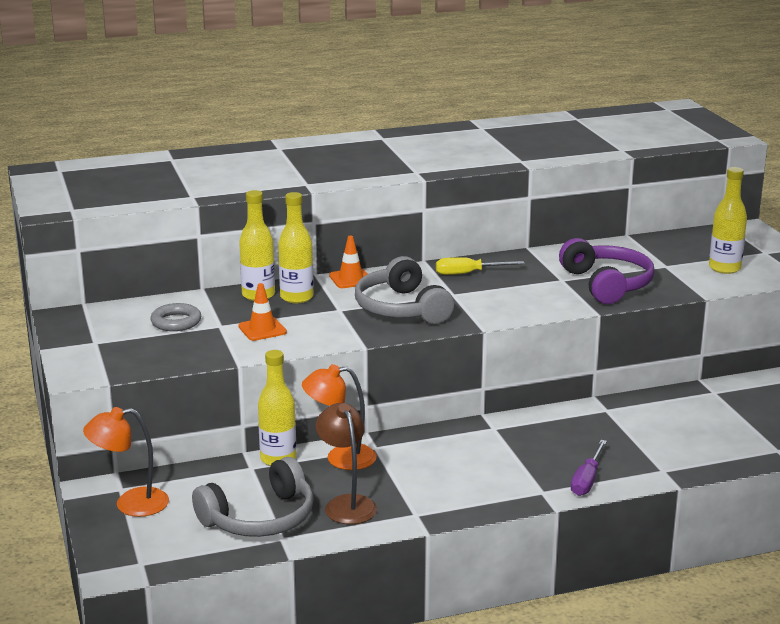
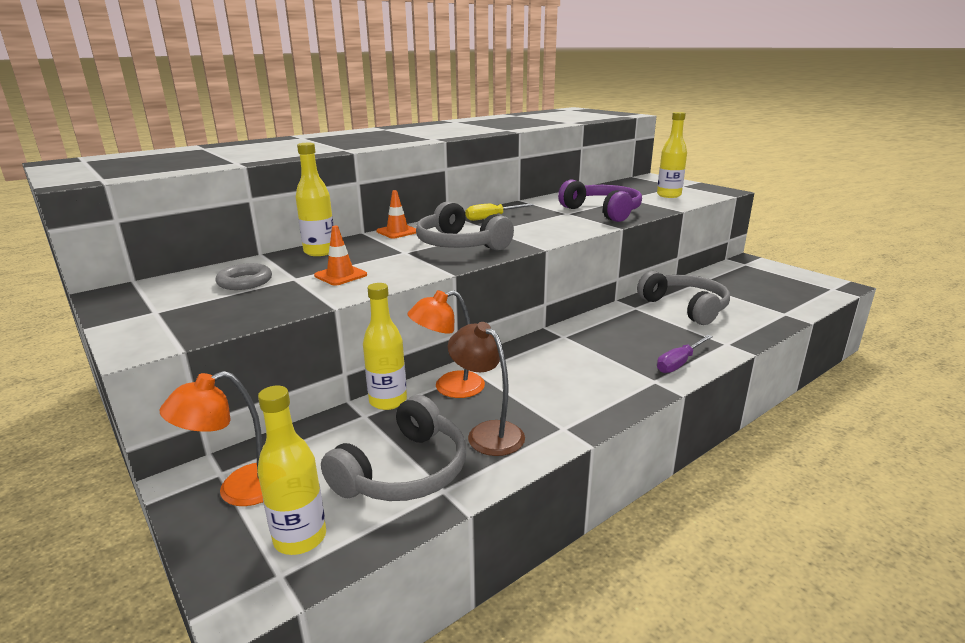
camera: 20 degrees left, 0 degrees up
yellow bottle [278,192,314,303] -> yellow bottle moved to [257,386,326,555]
purple screwdriver [571,440,607,496] -> purple screwdriver turned 45 degrees clockwise [657,335,713,373]
none -> grey headphones [637,271,730,325]

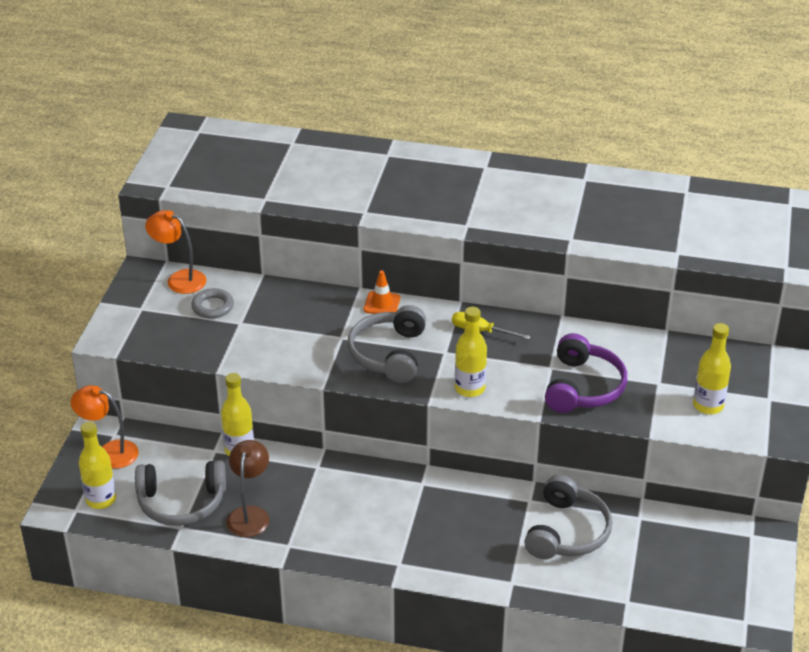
camera: 50 degrees right, 15 degrees up
yellow bottle [296,143,334,256] -> yellow bottle moved to [455,307,487,397]
orange traffic cone [314,226,367,285] -> none
orange lamp [407,290,485,398] -> orange lamp moved to [145,210,207,294]
purple screwdriver [657,335,713,373] -> none

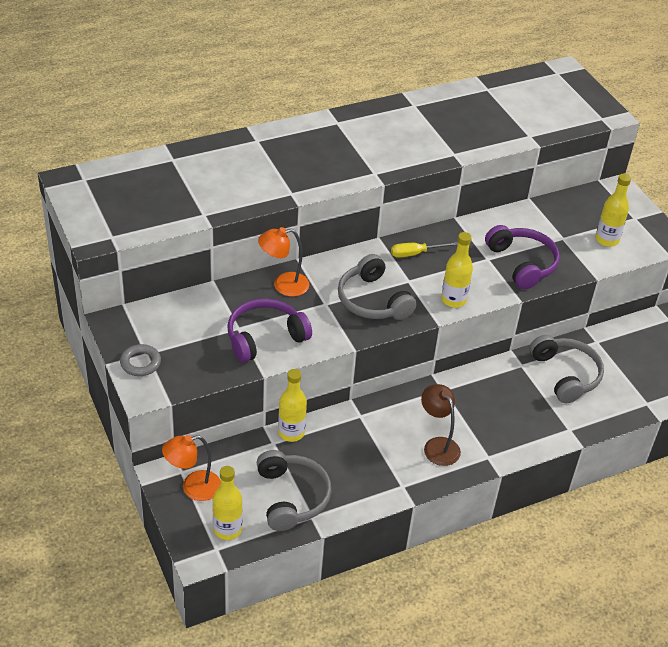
camera: 40 degrees left, 5 degrees up
grey headphones [135,460,226,526] -> grey headphones turned 60 degrees counterclockwise [256,450,332,531]
orange lamp [145,210,207,294] -> orange lamp moved to [258,227,309,297]
grey ring [191,288,234,319] -> grey ring moved to [120,344,161,376]
brown lamp [227,440,269,537] -> brown lamp moved to [421,384,461,466]
orange traffic cone [364,270,400,314] -> none
none -> purple headphones [227,298,312,363]

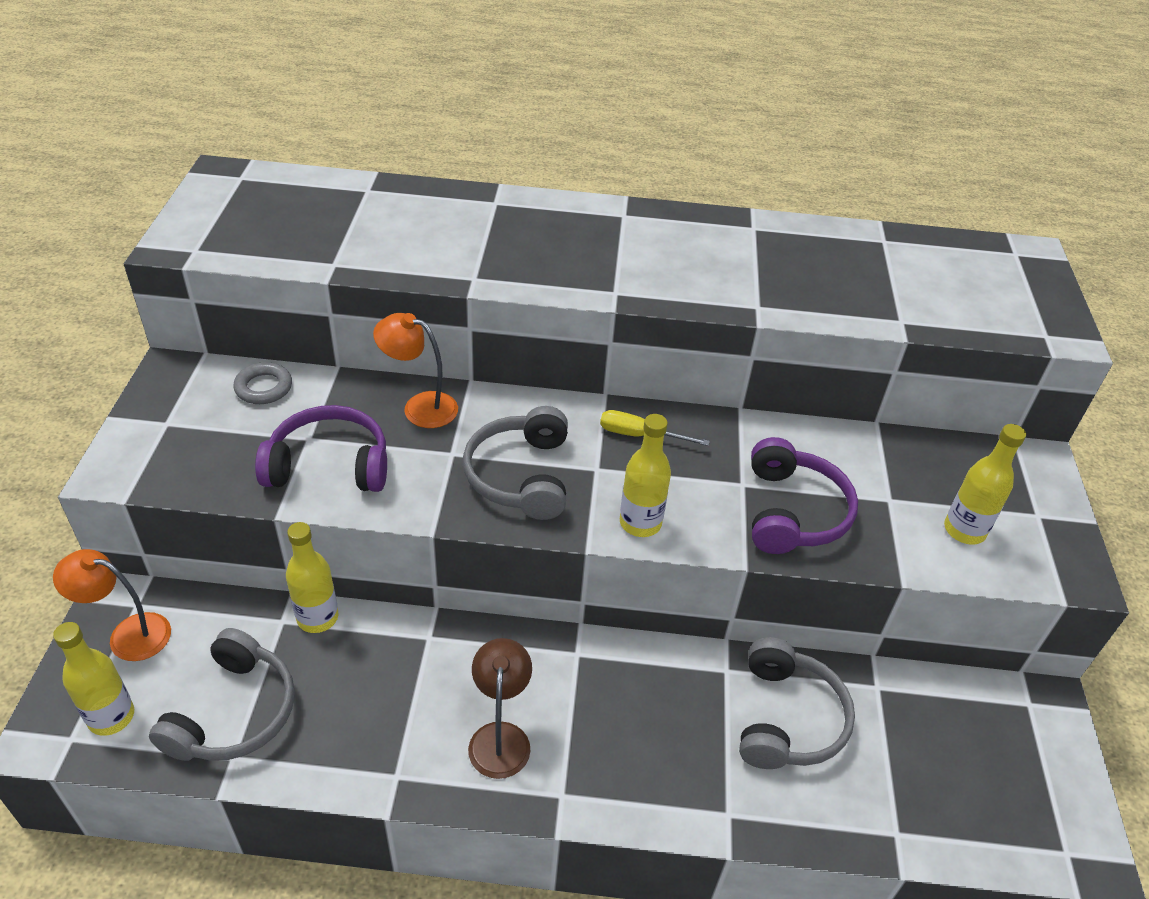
camera: 30 degrees right, 0 degrees up
grey ring [120,344,161,376] -> grey ring moved to [233,362,292,404]

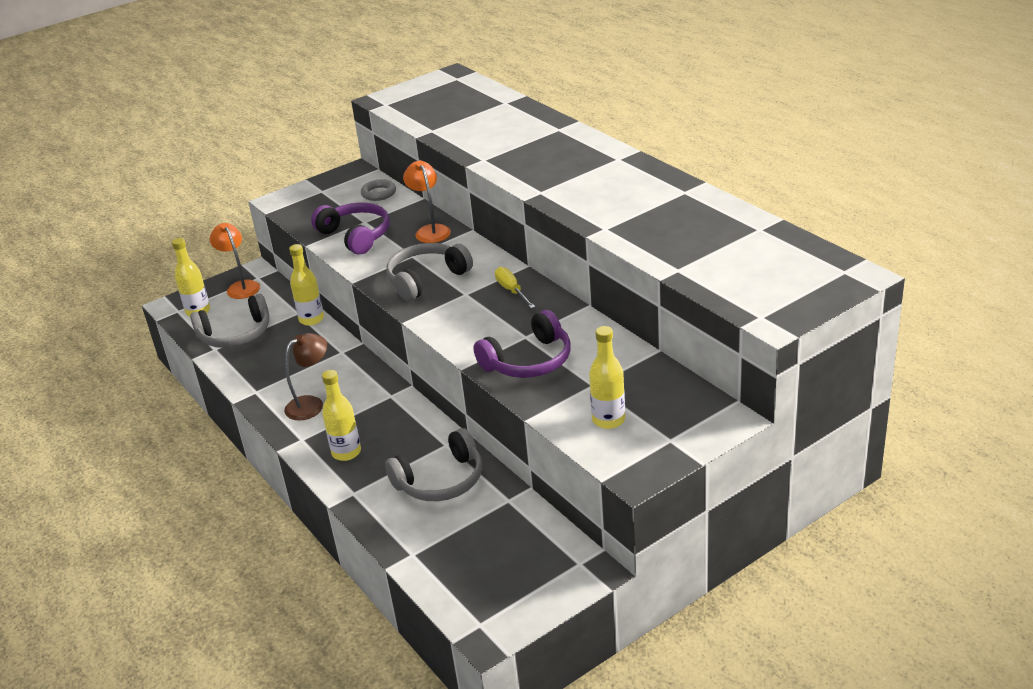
camera: 55 degrees right, 10 degrees down
yellow bottle [620,414,671,537] -> yellow bottle moved to [322,370,361,461]

